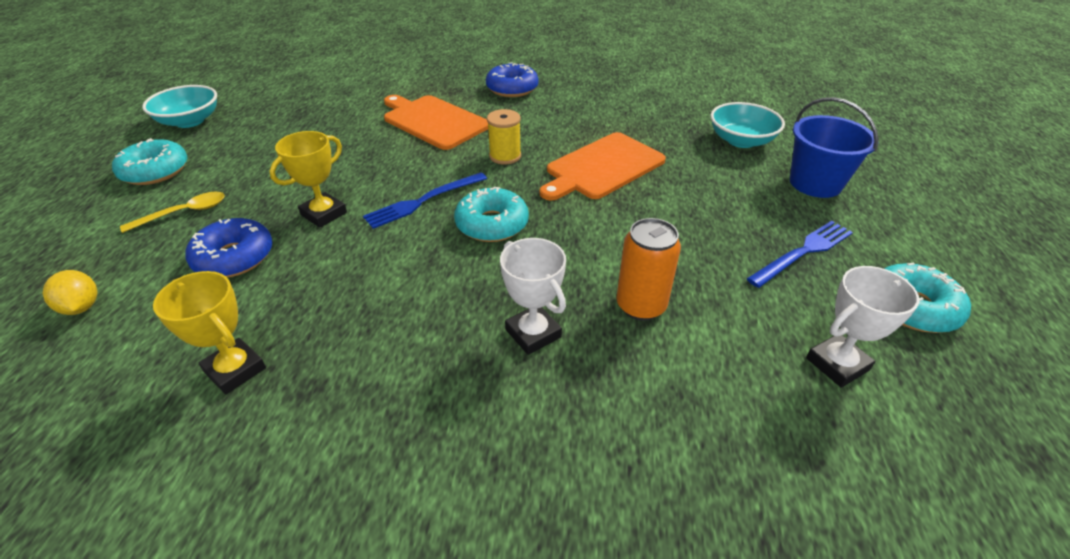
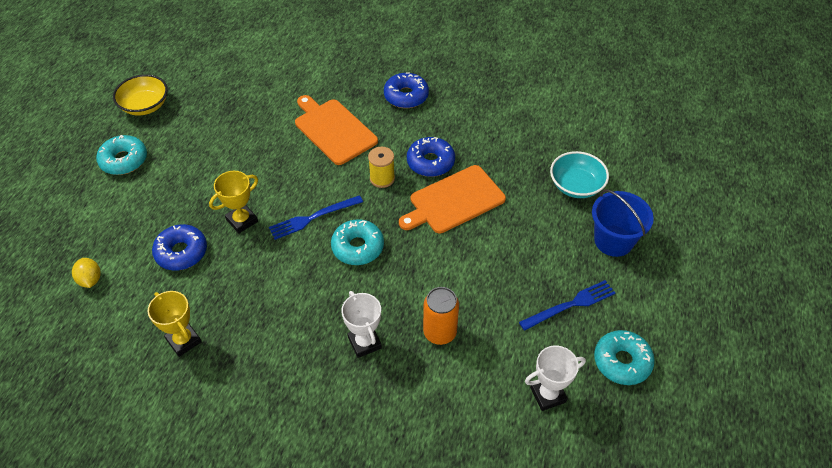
camera: 10 degrees right, 10 degrees up
yellow spoon [120,192,225,233] -> none
turquoise bowl [142,85,217,128] -> yellow bowl [113,74,168,115]
none -> blue donut [407,137,455,177]

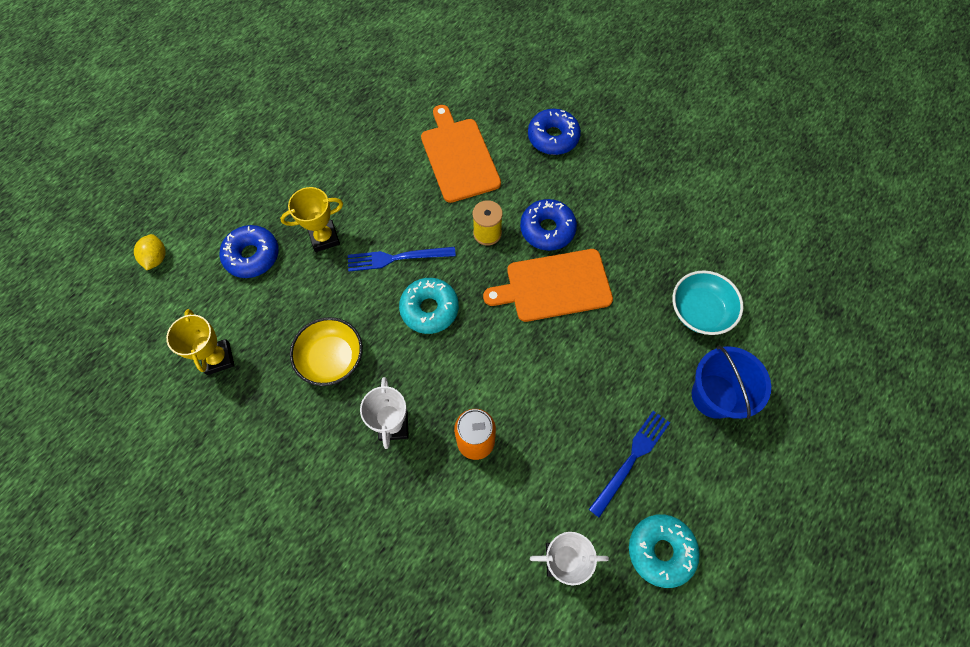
camera: 20 degrees right, 15 degrees up
turquoise donut [96,135,147,175] -> none
yellow bowl [113,74,168,115] -> yellow bowl moved to [290,317,363,386]
blue fork [519,280,615,331] -> blue fork turned 45 degrees counterclockwise [589,411,670,518]

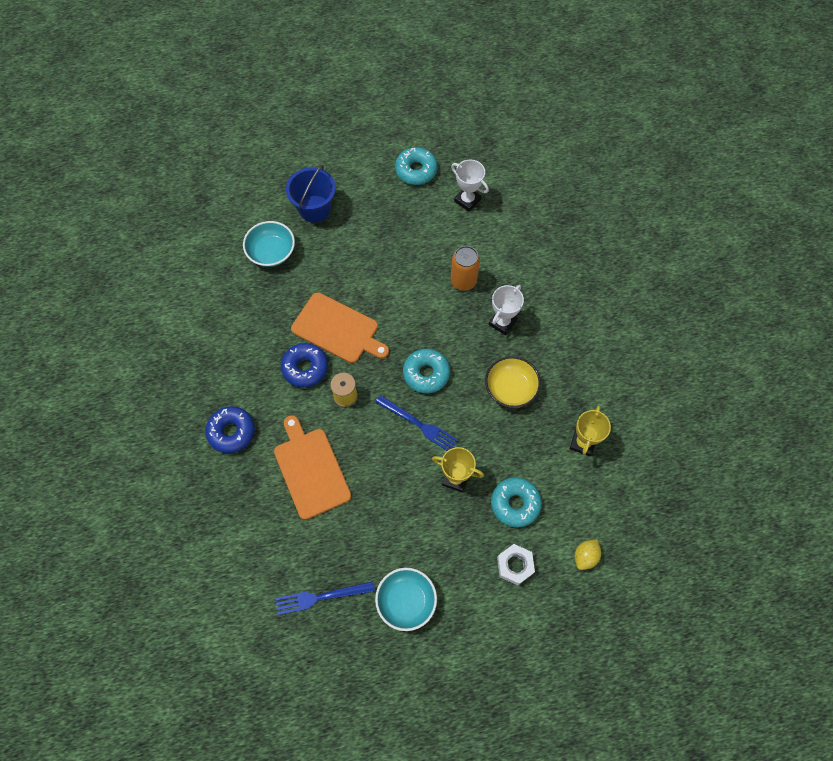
camera: 140 degrees left, 0 degrees up
blue donut [220,225,279,278] -> turquoise donut [491,477,542,528]
orange cutting board [421,105,501,203] -> orange cutting board turned 135 degrees clockwise [274,415,351,520]
blue fork [589,411,670,518] -> blue fork moved to [275,581,375,615]
none -> turquoise bowl [375,568,437,631]
none -> white nut [497,544,535,585]

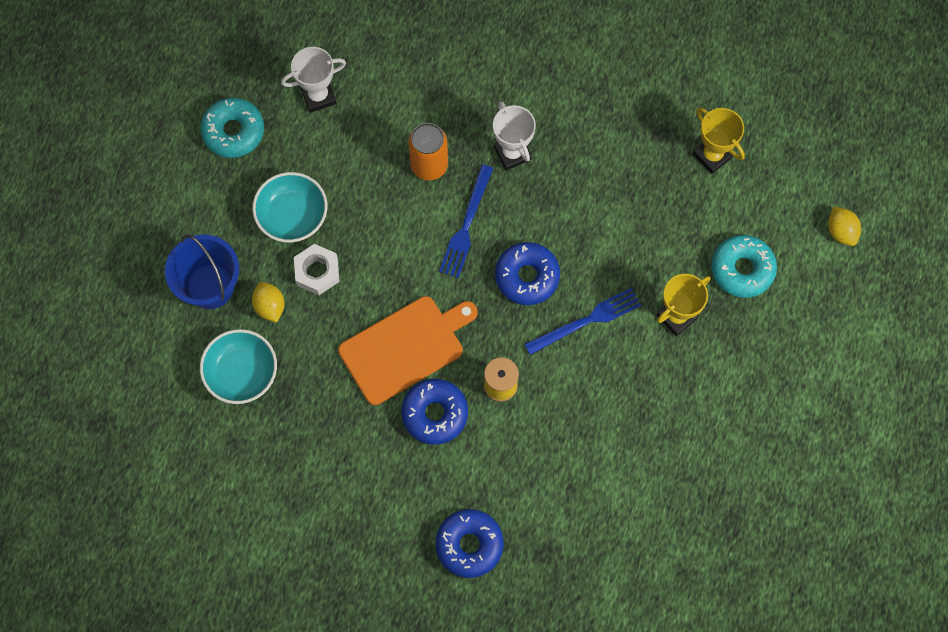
camera: 60 degrees left, 5 degrees up
orange cutting board [274,415,351,520] -> none
blue fork [275,581,375,615] -> blue fork moved to [439,165,493,278]
turquoise bowl [375,568,437,631] -> turquoise bowl moved to [252,172,328,242]
turquoise donut [403,349,450,393] -> blue donut [495,242,560,305]
yellow bowl [485,356,541,408] -> none
white nut [497,544,535,585] -> white nut moved to [294,244,340,295]
none -> yellow lemon [252,282,285,323]

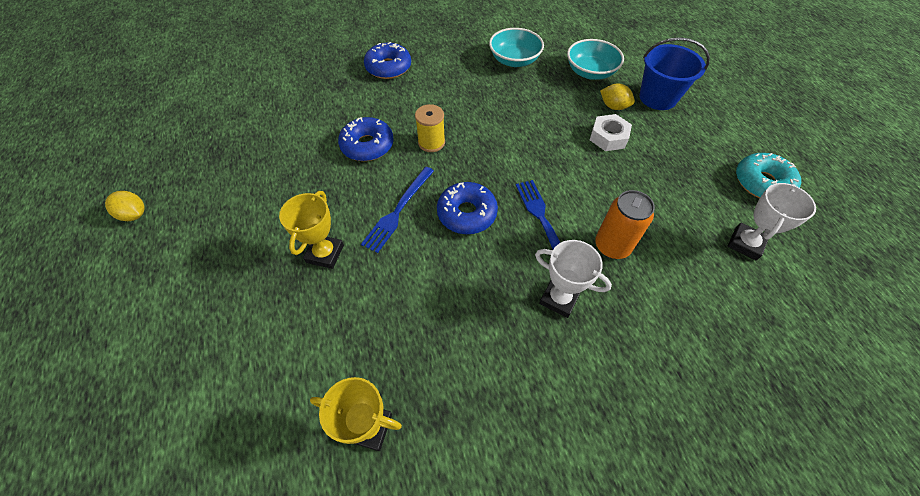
camera: 145 degrees right, 15 degrees down
turquoise bowl [252,172,328,242] -> turquoise bowl moved to [489,28,544,67]
orange cutting board [338,296,478,405] -> none
blue donut [401,379,468,445] -> blue donut moved to [338,117,394,161]
turquoise donut [711,235,777,298] -> none
yellow lemon [828,206,861,246] -> yellow lemon moved to [105,191,145,221]

